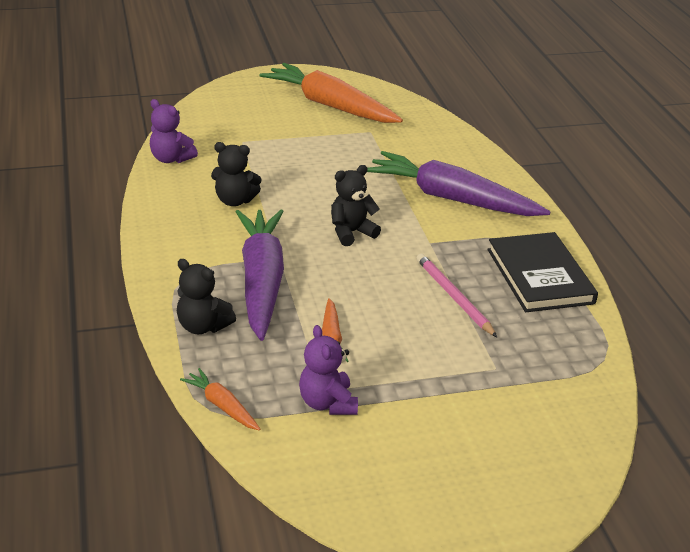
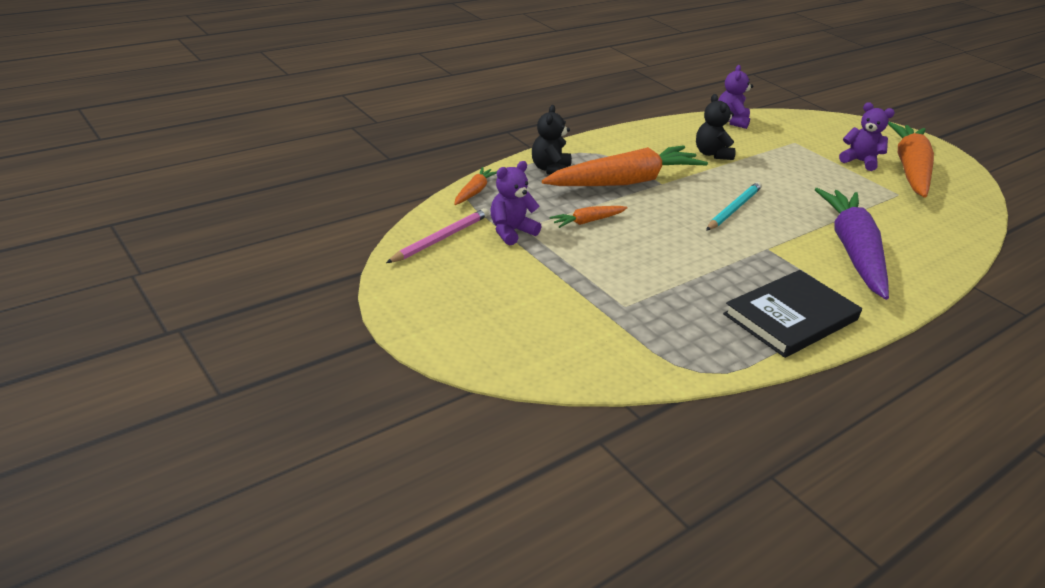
camera: 65 degrees right, 0 degrees up
purple carrot [236,210,284,341] -> orange carrot [542,145,708,186]
black teddy bear [331,165,381,246] -> turquoise pencil [706,182,762,231]
pink pencil [417,254,497,337] -> pink pencil moved to [386,208,489,263]
none -> purple teddy bear [839,102,895,171]

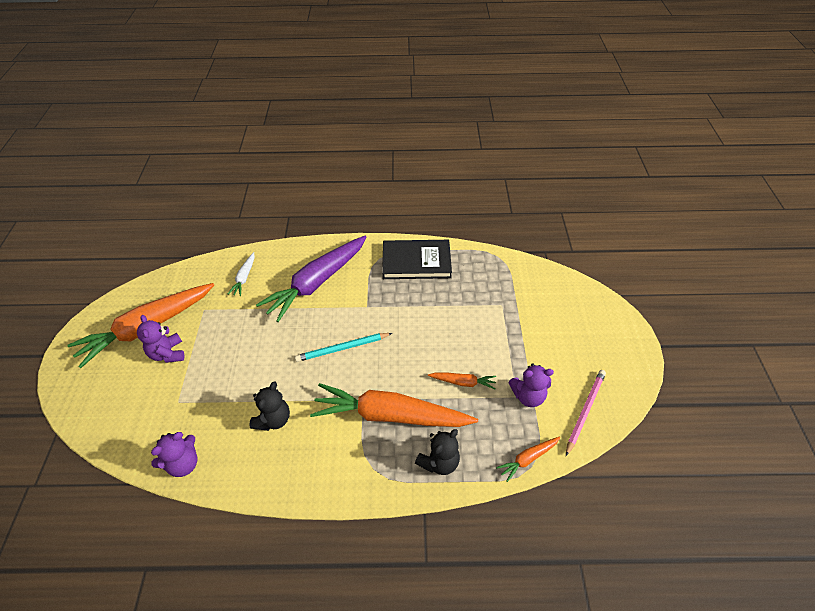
camera: 140 degrees left, 15 degrees up
pink pencil [386,208,489,263] -> pink pencil turned 135 degrees clockwise [566,370,606,456]
none -> white carrot [228,252,255,296]

